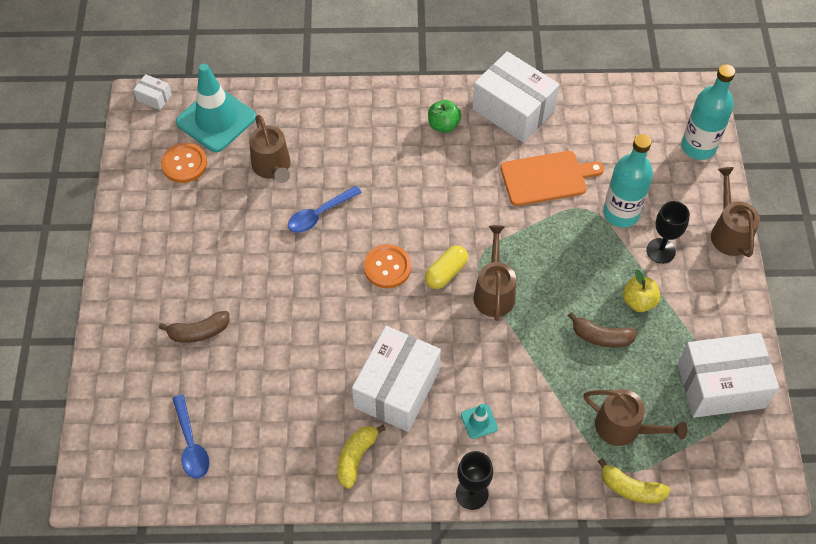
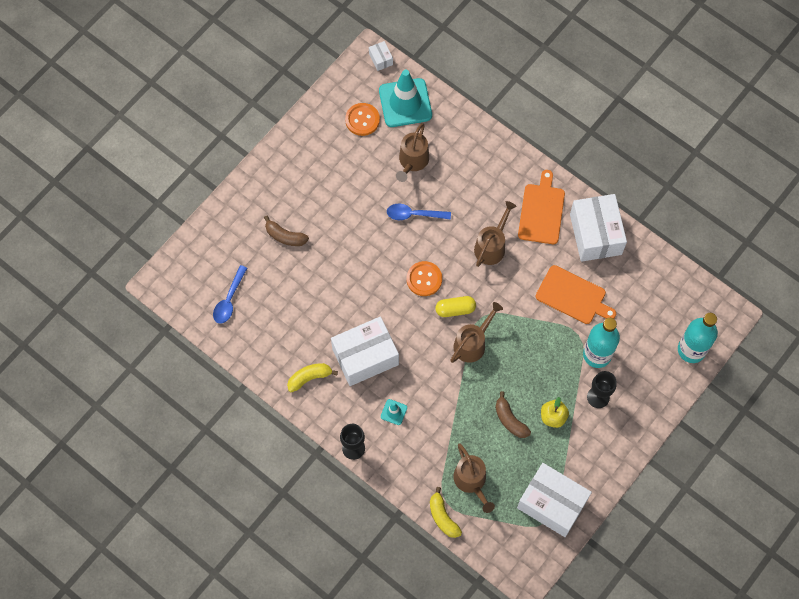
camera: 40 degrees right, 10 degrees up
green apple [428,100,461,133] -> orange cutting board [518,170,565,244]
brown watering can [711,167,760,257] -> brown watering can moved to [474,201,516,267]

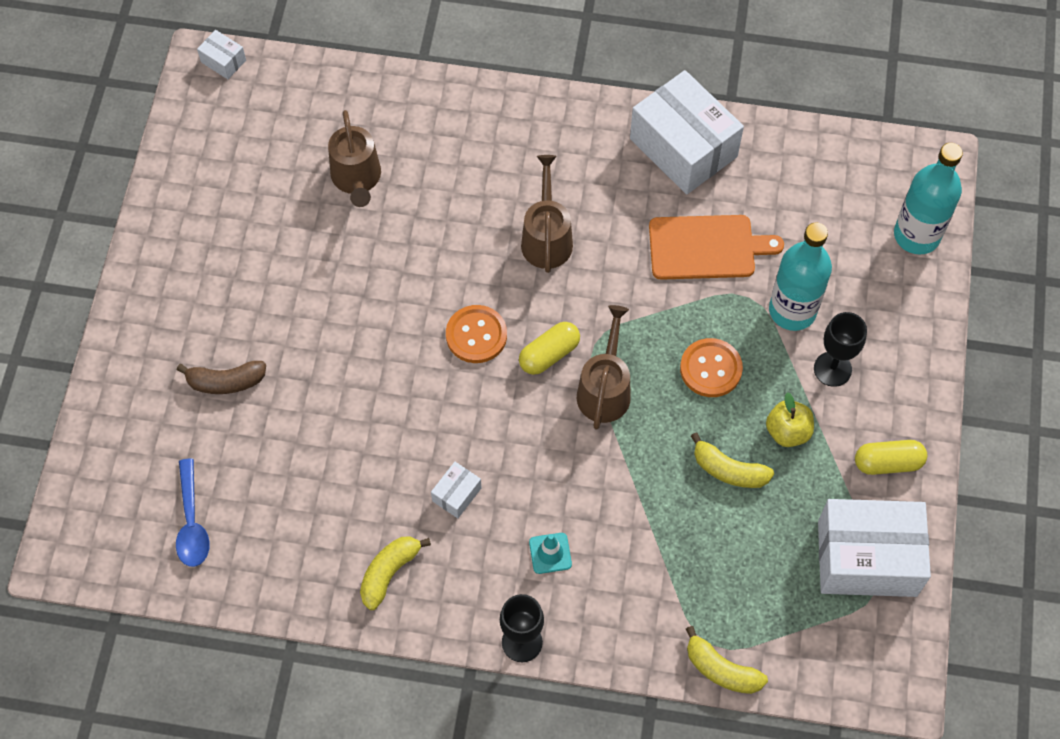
camera: 30 degrees left, 5 degrees down
white box [331,316,399,386] -> white box [431,462,481,518], size x0.42
orange button [345,103,380,136] -> orange button moved to [680,338,743,397]
turquoise traffic cone [379,70,432,127] -> none
blue spoon [387,204,451,220] -> none
brown watering can [453,443,495,513] -> none
brown banana [495,391,531,438] -> yellow banana [691,432,774,488]
orange cutting board [518,170,565,244] -> none
none -> yellow capsule [855,440,927,475]

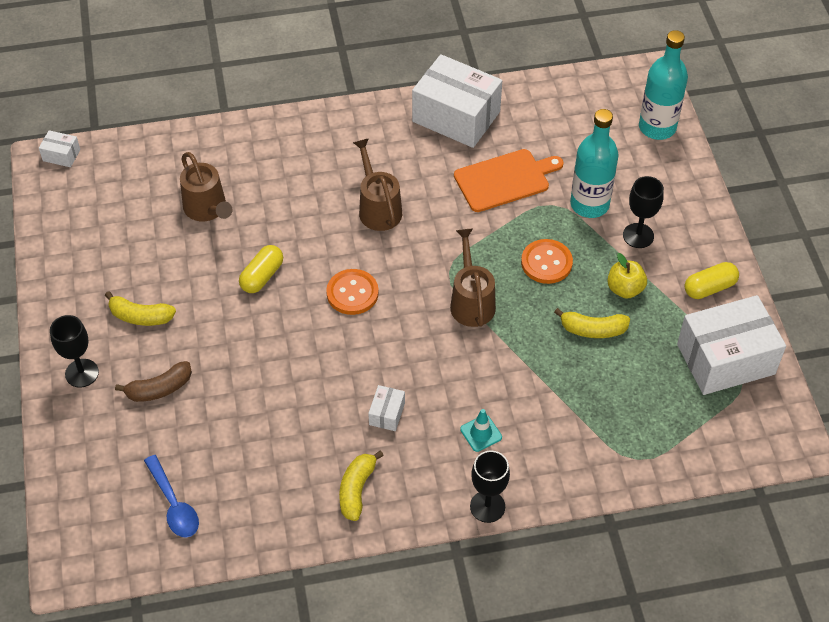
camera: 20 degrees left, 10 degrees down
yellow capsule [519,322,580,375] -> yellow capsule moved to [239,245,283,293]
yellow banana [686,626,768,694] -> yellow banana moved to [105,291,176,326]
none -> black goblet [50,315,99,387]

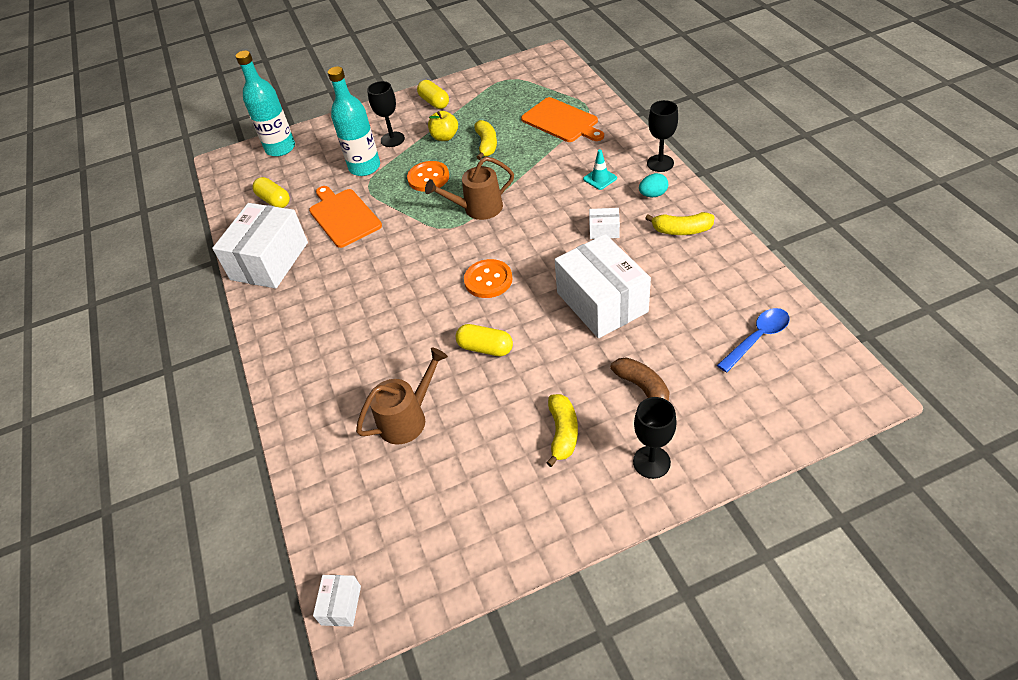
camera: 95 degrees left, 5 degrees down
brown watering can [353,138,402,231] -> none
white box [677,295,786,395] -> white box moved to [555,234,651,338]
none -> yellow capsule [252,177,290,208]
none -> orange cutting board [521,97,604,142]
none -> turquoise egg [639,173,668,197]

